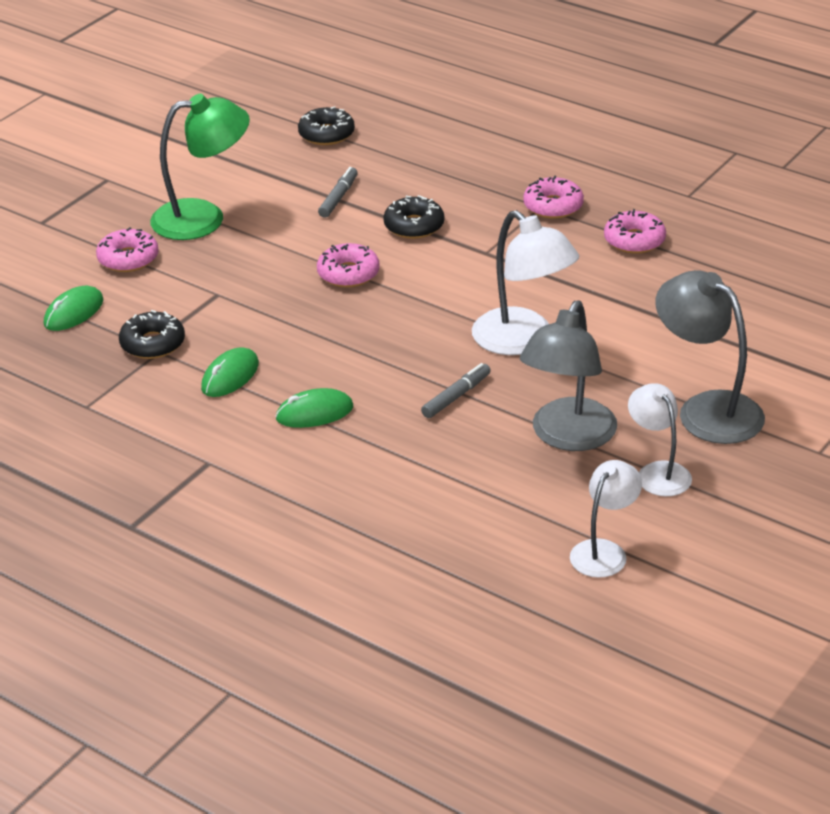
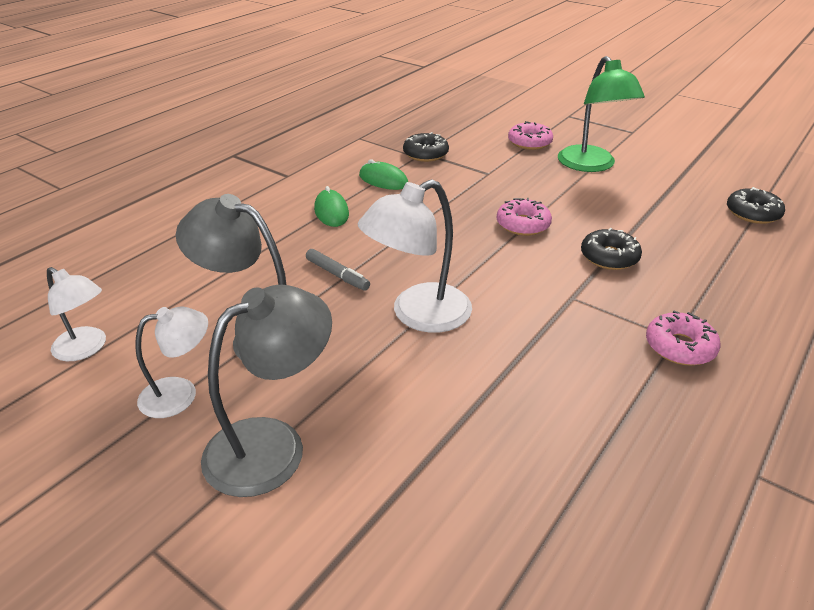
camera: 90 degrees right, 0 degrees up
green mouse [44,286,104,331] -> none
grey marker [318,167,358,218] -> none
pink donut [604,209,666,254] -> none

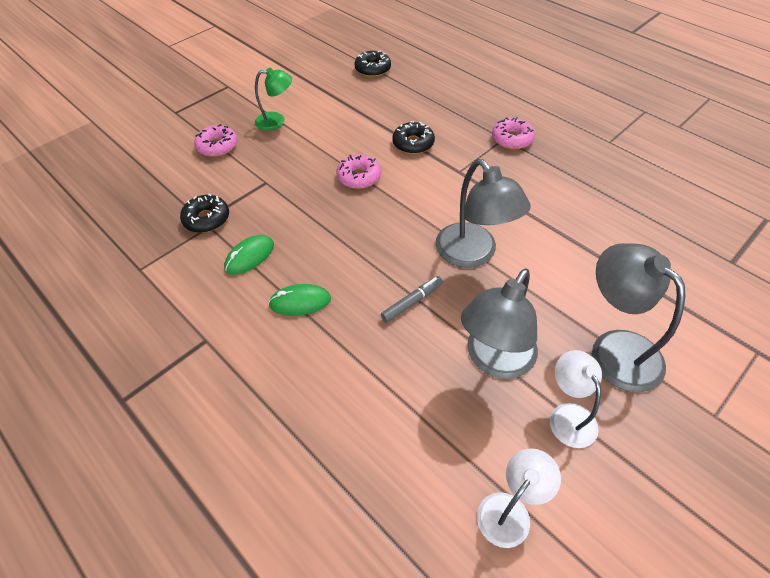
camera: 80 degrees left, 15 degrees up
white lamp [358,180,472,333] -> grey lamp [435,159,531,268]
green lamp [558,56,645,172] -> green lamp [255,68,292,131], size x0.62

